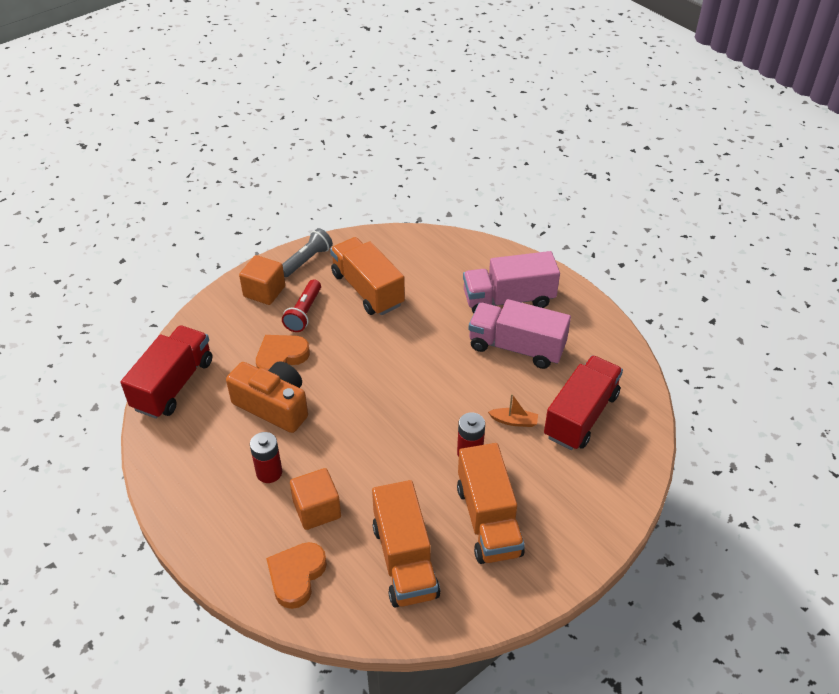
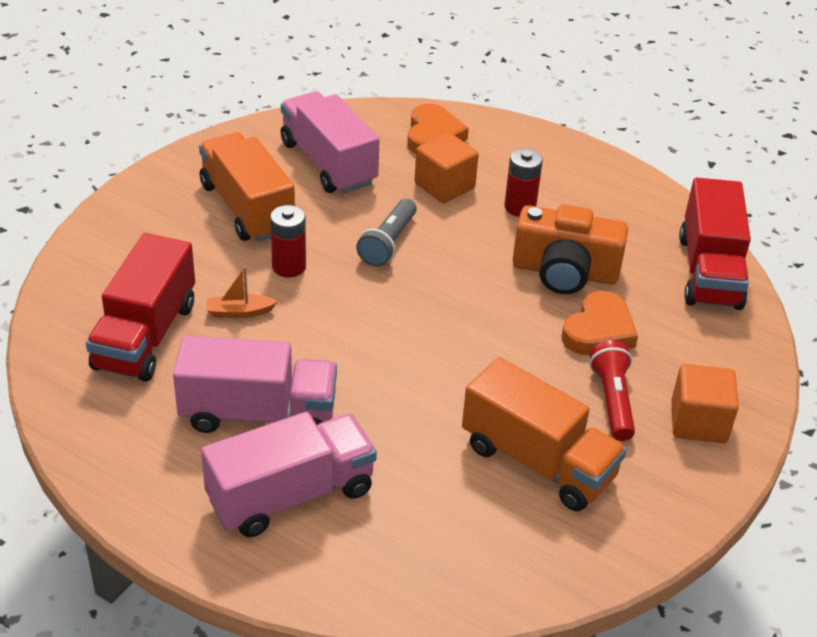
camera: 160 degrees right, 5 degrees down
grey flashlight [282,228,333,277] -> grey flashlight moved to [356,198,417,267]
orange truck [372,480,440,608] -> pink truck [281,91,380,194]

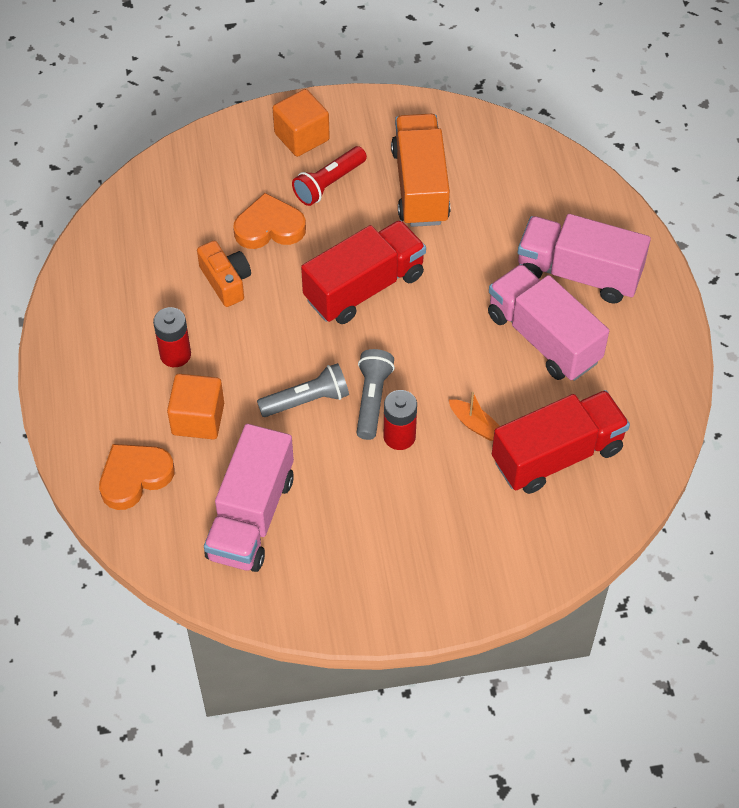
camera: 130 degrees left, 15 degrees up
orange truck [199,132,295,242] -> none
orange camera [513,204,628,294] -> orange camera [197,241,251,307], size x0.63
red truck [679,178,751,310] -> red truck moved to [301,220,426,324]
none -> grey flashlight [356,349,395,440]

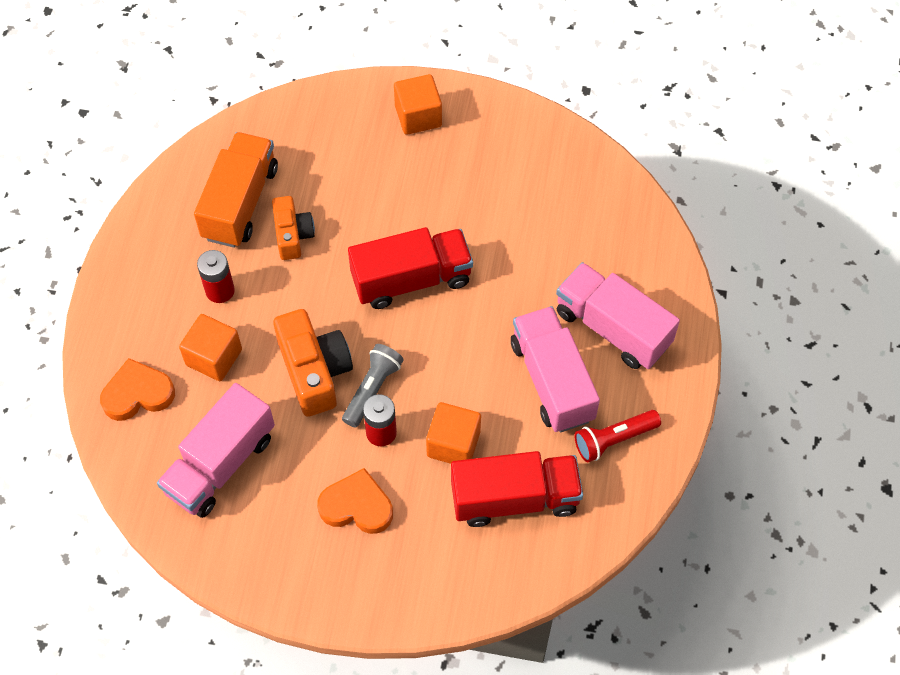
camera: 20 degrees right, 5 degrees up
orange heart [233,193,306,249] -> orange heart moved to [317,468,393,534]
grey flashlight [257,363,349,417] -> orange camera [273,309,353,417]
red flashlight [292,146,367,206] -> red flashlight moved to [574,410,661,462]
orange truck [391,114,450,227] -> orange truck moved to [194,132,278,248]
orange boat [449,392,500,441] -> orange cube [426,402,481,464]

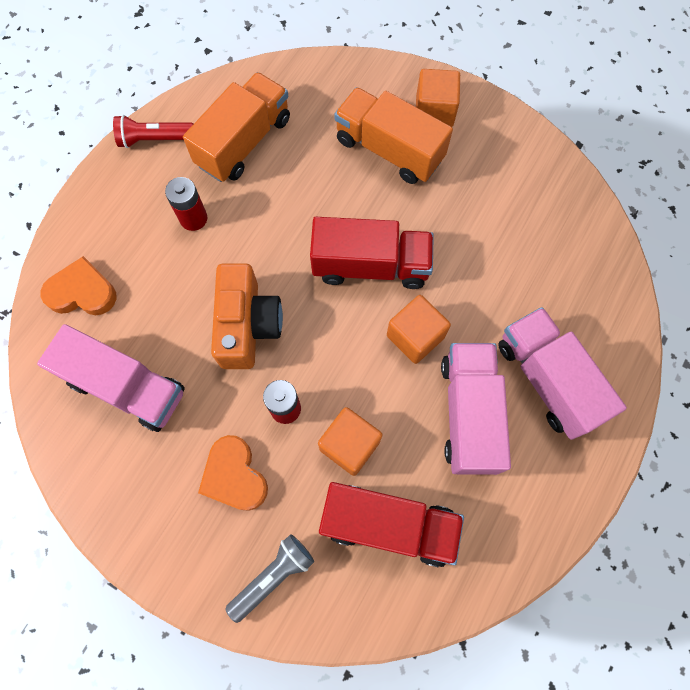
camera: 20 degrees right, 10 degrees up
pink truck [157,383,275,518] -> pink truck turned 120 degrees counterclockwise [37,324,185,432]
orange cube [179,314,242,381] -> orange cube moved to [387,295,451,364]
orange camera [272,196,315,260] -> none
orange heart [317,468,393,534] -> orange heart turned 150 degrees counterclockwise [198,435,268,511]
grey flashlight [342,344,404,428] -> grey flashlight moved to [225,534,314,623]
red flashlight [574,410,661,462] -> red flashlight moved to [113,115,193,148]
none -> orange truck [334,87,453,184]

